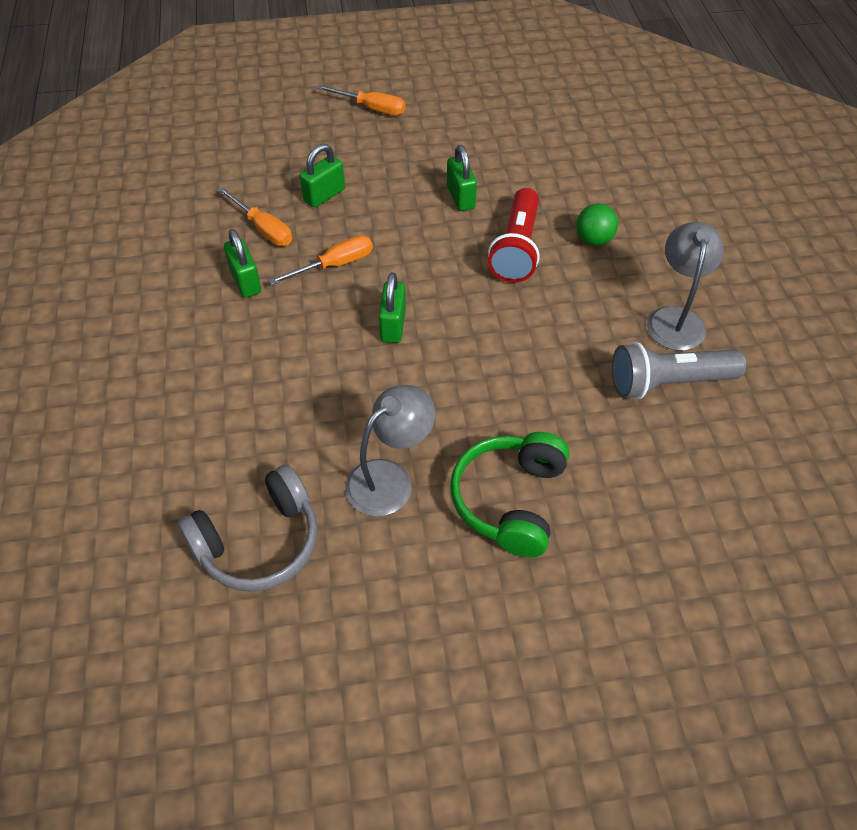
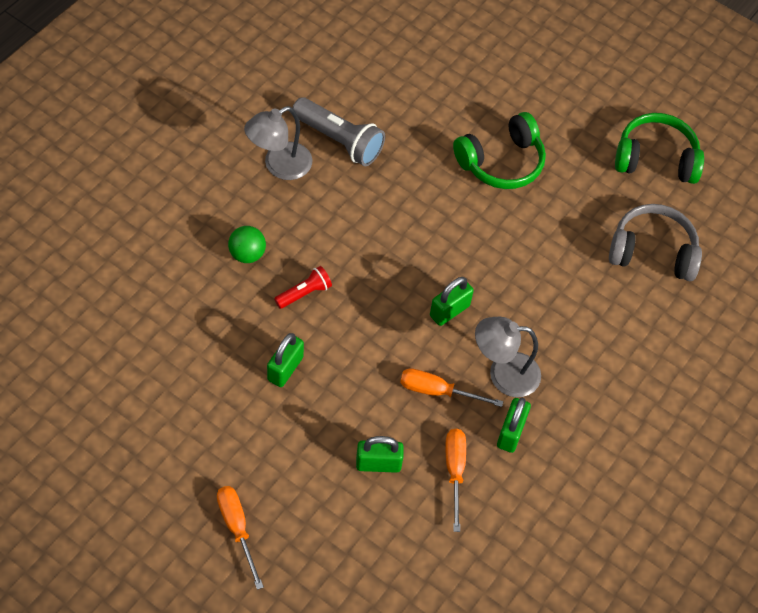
camera: 140 degrees left, 5 degrees up
grey lamp [345,385,435,516] -> grey lamp moved to [475,317,541,397]
red flashlight [488,188,540,283] -> red flashlight [274,266,332,309], size x0.56
none -> green headphones [615,113,704,184]

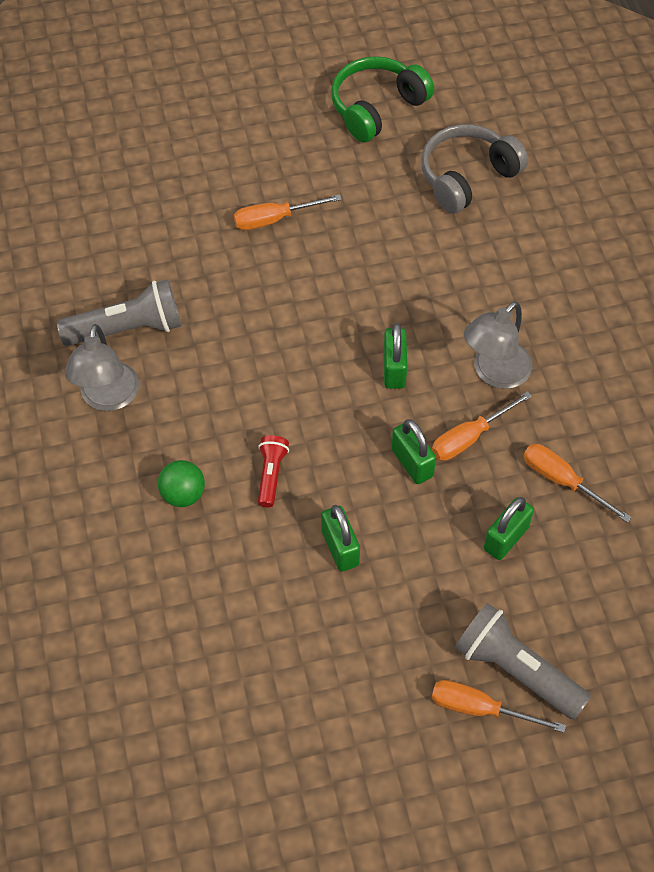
camera: 45 degrees left, 0 degrees up
green headphones [453,112,546,189] -> orange screwdriver [234,194,342,230]
green padlock [497,398,531,453] -> green padlock moved to [391,419,436,484]
none -> grey flashlight [455,603,591,720]

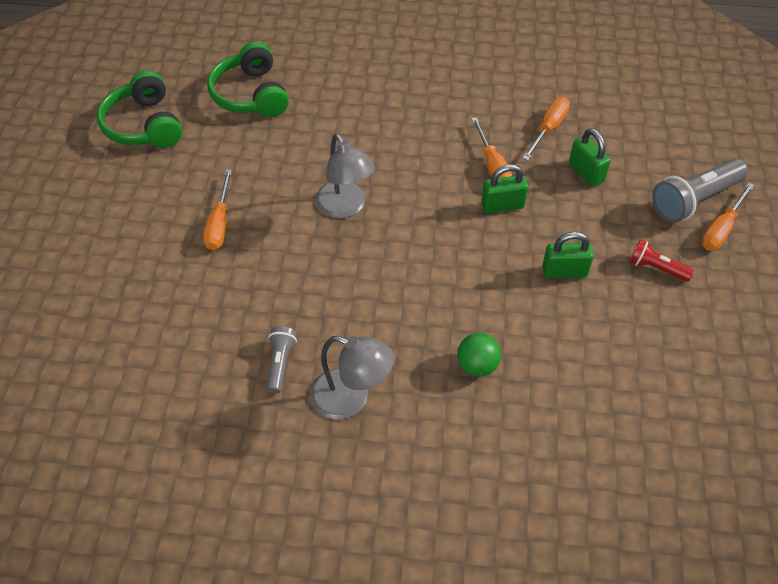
camera: 70 degrees left, 5 degrees down
grey flashlight [57,279,181,346] -> grey flashlight [266,326,297,394], size x0.56
red flashlight [258,435,289,507] -> red flashlight moved to [630,239,694,281]
green padlock [383,323,407,389] -> none
grey headphones [421,124,528,214] -> green headphones [207,42,289,117]
grey lamp [464,301,532,389] -> grey lamp moved to [316,134,375,218]
orange screwdriver [523,444,632,523] -> orange screwdriver turned 150 degrees clockwise [523,97,570,160]

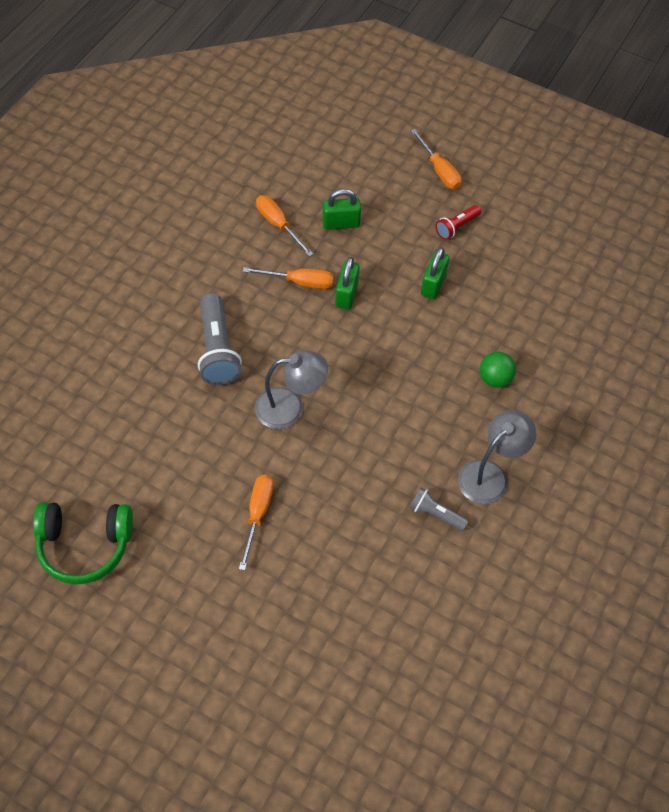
camera: 70 degrees left, 5 degrees up
orange screwdriver [203,169,232,250] -> orange screwdriver turned 105 degrees counterclockwise [239,475,274,571]
green headphones [207,42,289,117] -> none
grey flashlight [652,159,748,223] -> grey flashlight moved to [198,293,242,385]

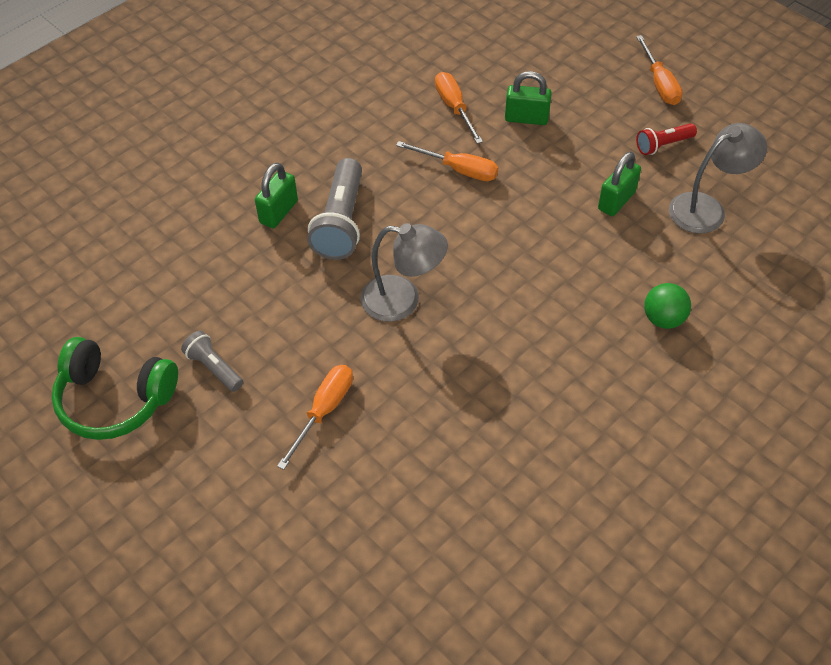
camera: 20 degrees right, 5 degrees down
green padlock [335,257,360,309] -> green padlock moved to [255,163,298,228]
grey flashlight [410,487,469,531] -> grey flashlight moved to [181,331,243,392]
grey lamp [458,410,536,504] -> grey lamp moved to [669,123,767,234]

